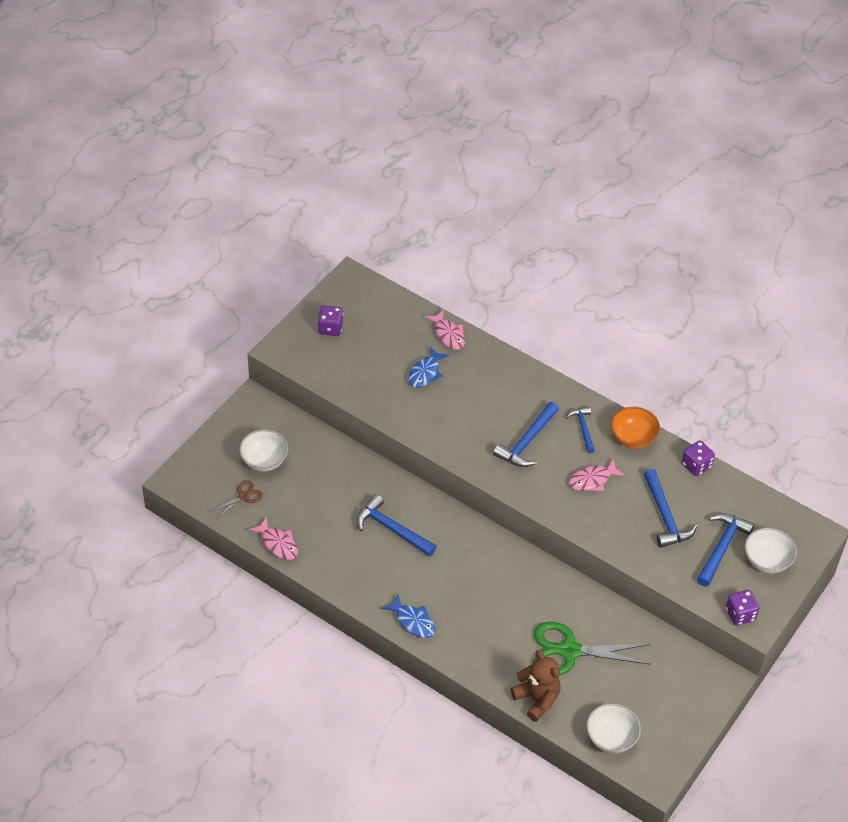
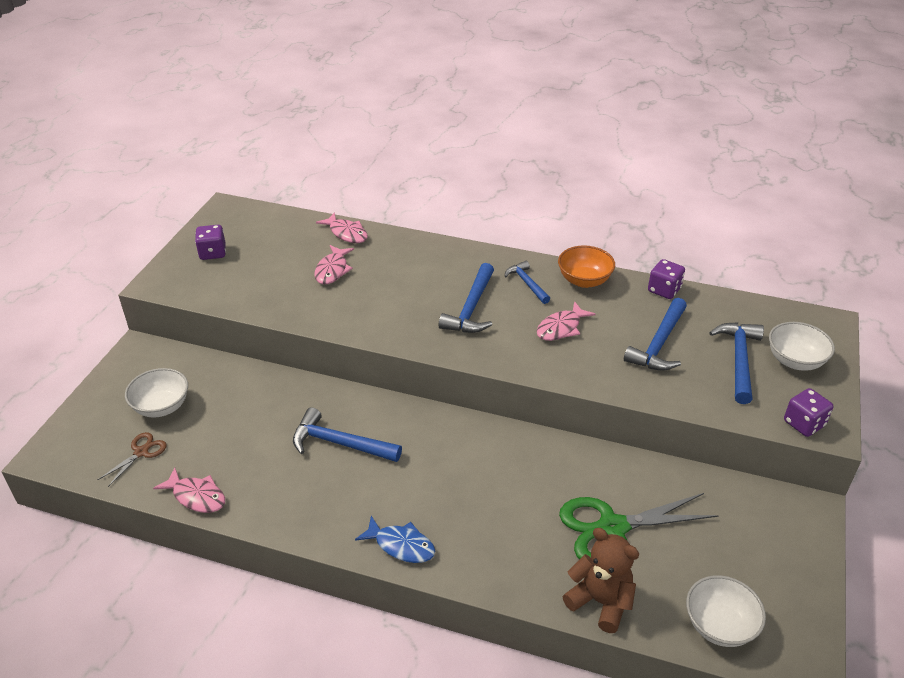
camera: 15 degrees left, 10 degrees down
blue fish [408,347,449,388] -> pink fish [314,245,354,284]
blue hammer [644,469,697,547] -> blue hammer turned 60 degrees clockwise [624,298,687,371]

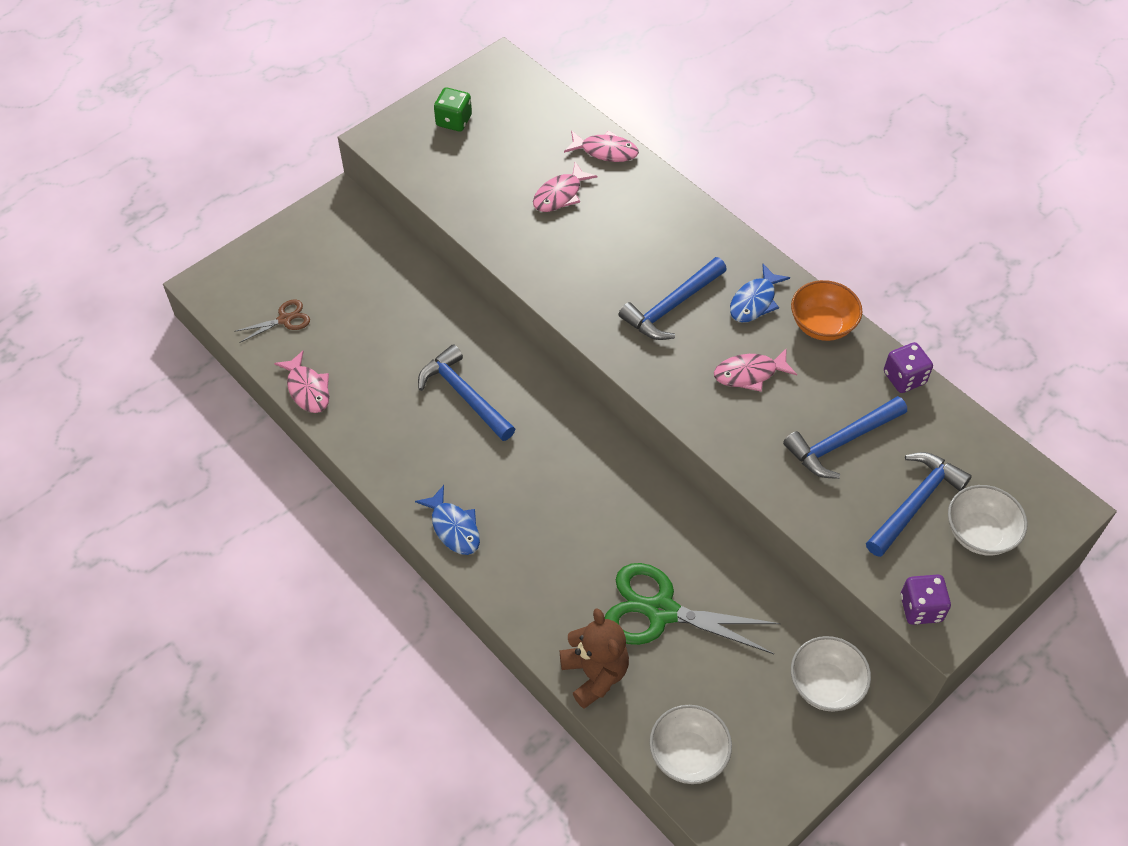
camera: 30 degrees right, 15 degrees up
white bowl [125,368,188,418] -> white bowl moved to [791,636,871,711]
purple dice [195,225,226,260] -> green dice [434,88,472,132]
pink fish [316,212,368,243] -> pink fish turned 60 degrees counterclockwise [564,130,639,162]
blue hammer [505,261,550,304] -> blue fish [730,264,790,322]

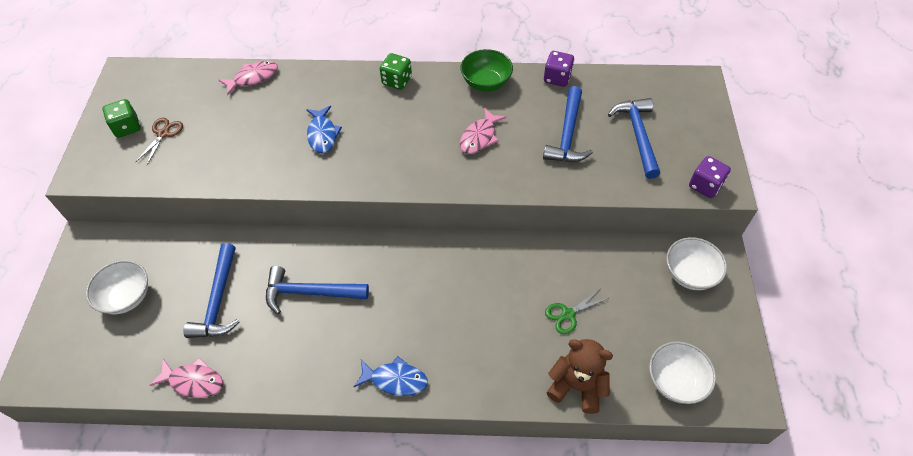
camera: 45 degrees left, 0 degrees up
brown scissors [234,299,310,343] -> brown scissors moved to [136,118,183,165]
pink fish [533,162,598,212] -> none
green scissors [605,563,781,654] -> green scissors [545,289,609,334], size x0.49
blue hammer [619,257,727,340] -> blue hammer moved to [183,243,240,338]
blue fish [730,264,790,322] -> blue fish moved to [306,106,342,153]
orange bowl [791,280,862,341] -> green bowl [461,49,513,92]
white bowl [948,485,1028,556] -> white bowl moved to [86,260,148,314]
none -> green dice [380,53,412,90]

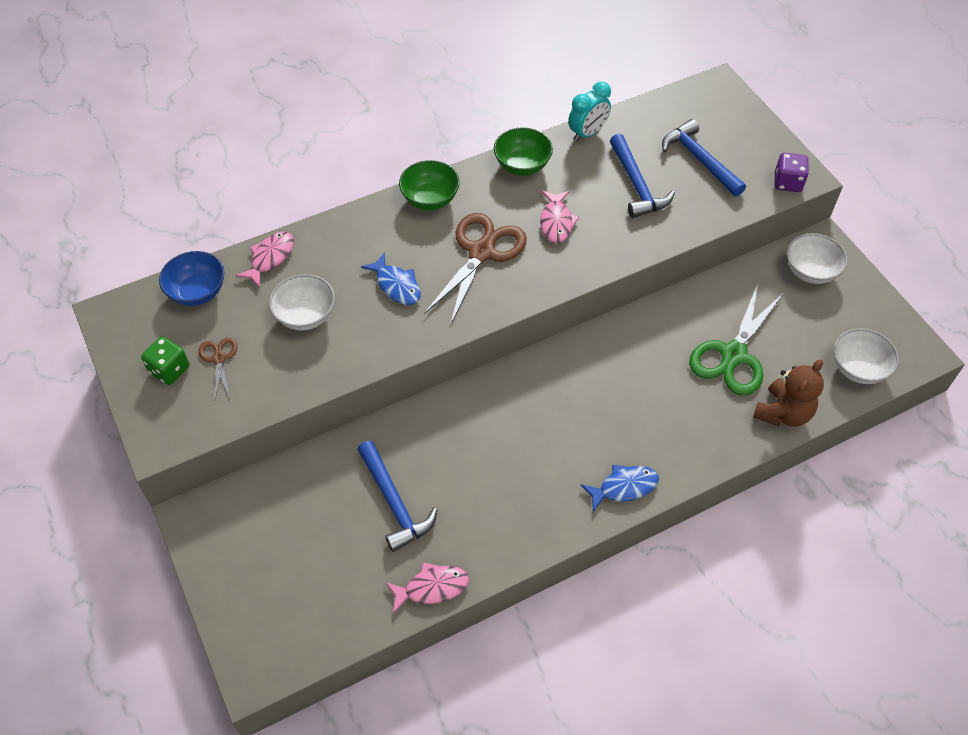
camera: 30 degrees left, 0 degrees up
white bowl [86,260,148,314] -> white bowl moved to [269,274,335,331]
blue hammer [266,266,369,314] -> none
green dice [380,53,412,90] -> green bowl [399,160,460,210]
purple dice [544,51,574,87] -> turquoise clock [568,82,611,142]
green scissors [545,289,609,334] -> green scissors [689,284,784,396], size x2.03
brown teddy bear [547,339,613,414] -> brown teddy bear turned 135 degrees clockwise [753,359,824,427]
none -> blue bowl [159,251,225,306]
none -> brown scissors [424,213,527,326]

